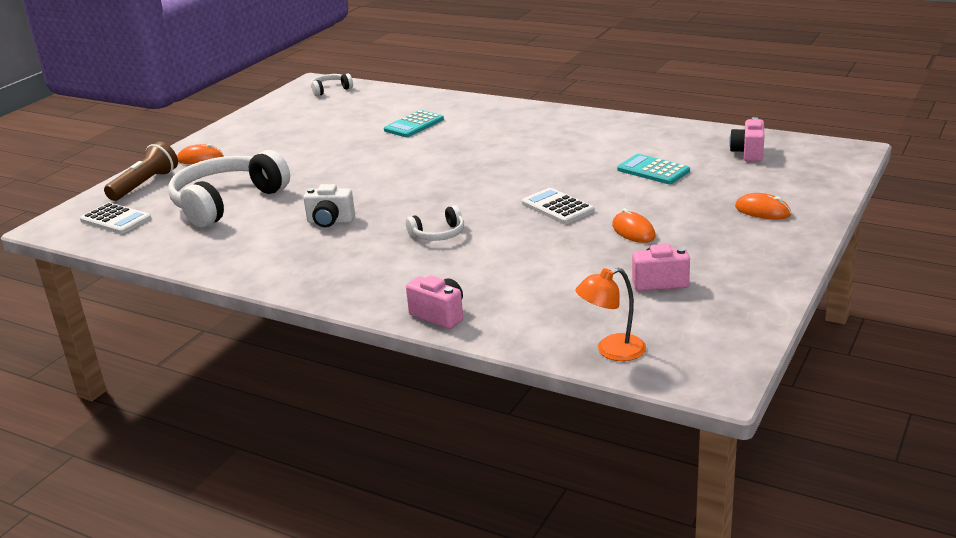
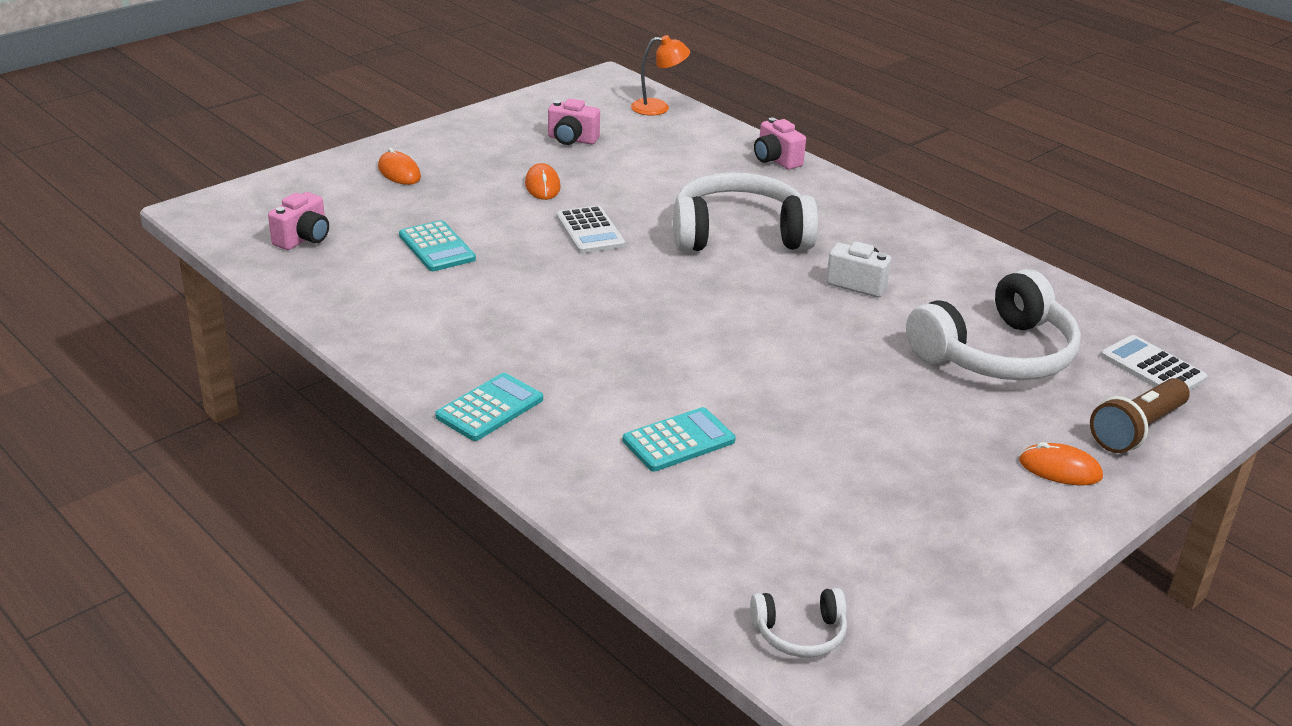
camera: 165 degrees left, 5 degrees up
white headphones [406,205,464,241] -> white headphones [673,172,819,251], size x2.19
none -> turquoise calculator [435,373,543,441]

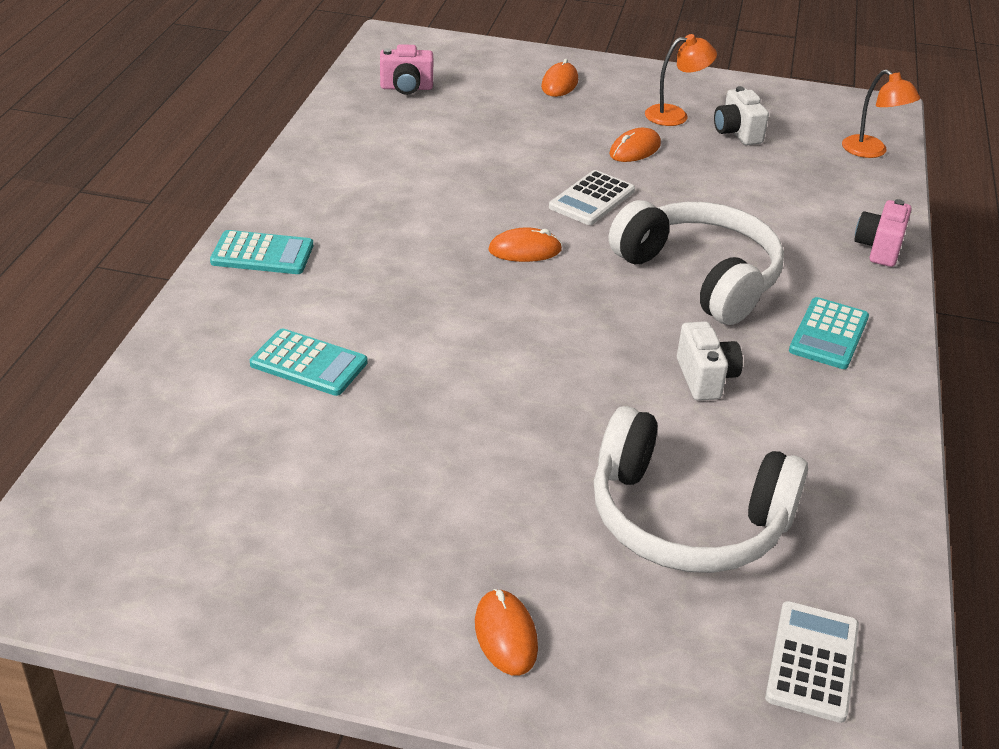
camera: 55 degrees right, 5 degrees up
turquoise calculator [399,220,476,271] -> turquoise calculator moved to [789,297,869,369]
pink camera [548,98,600,145] -> white camera [714,86,769,145]
white headphones [750,588,847,657] -> none
brown flashlight [1090,378,1190,453] -> none
none -> orange mouse [488,227,562,262]
none -> orange lamp [645,34,717,126]

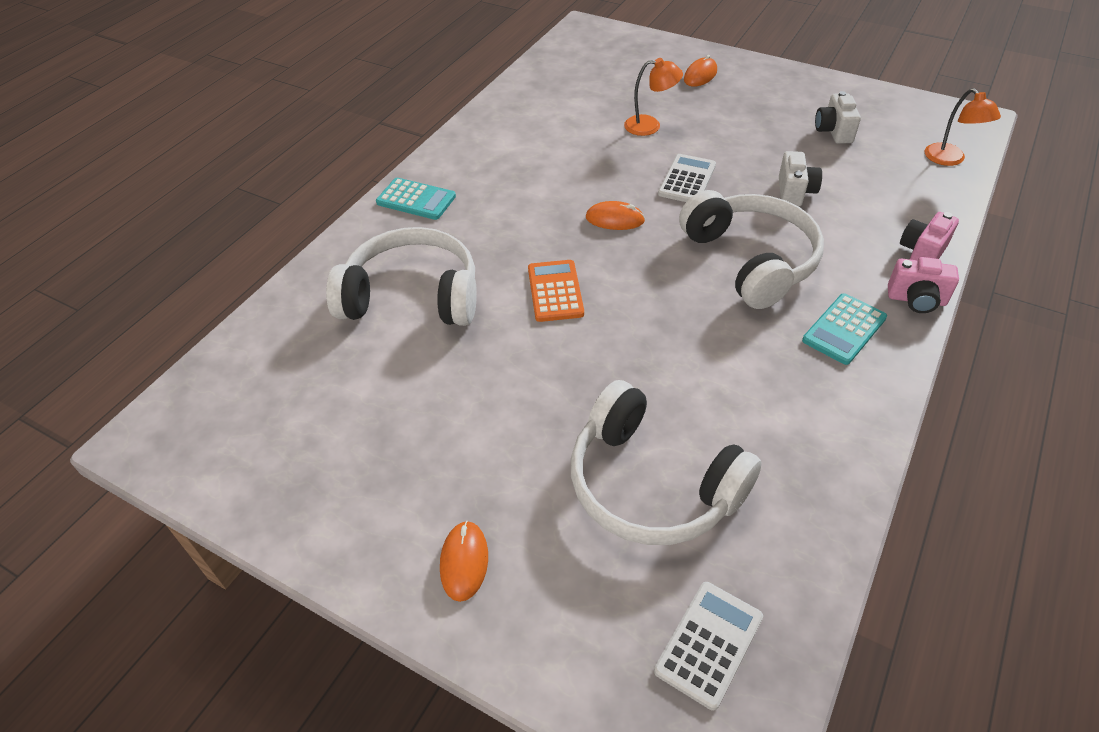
camera: 20 degrees right, 10 degrees up
turquoise calculator [250,328,368,396] -> white headphones [326,227,477,326]
pink camera [380,44,433,95] -> pink camera moved to [888,257,959,313]
white calculator [549,170,635,225] -> white calculator turned 150 degrees clockwise [658,154,716,202]
orange mouse [609,128,661,162] -> none
orange lamp [645,34,717,126] -> orange lamp moved to [624,58,683,136]
white camera [677,321,743,401] -> white camera moved to [779,151,822,207]
none -> orange calculator [528,260,584,322]

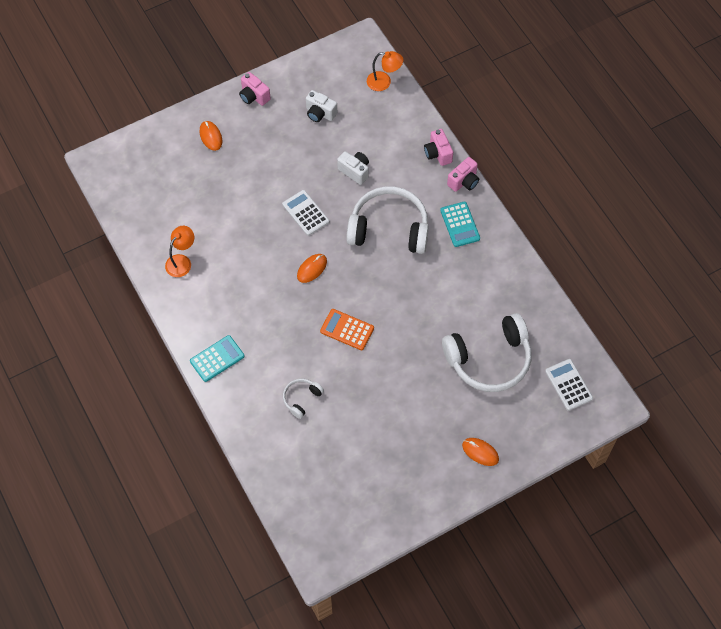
camera: 60 degrees left, 15 degrees up
white headphones [326,227,477,326] -> white headphones [283,379,324,419], size x0.46
orange lamp [624,58,683,136] -> orange lamp moved to [165,226,194,277]
none -> pink camera [239,72,271,106]

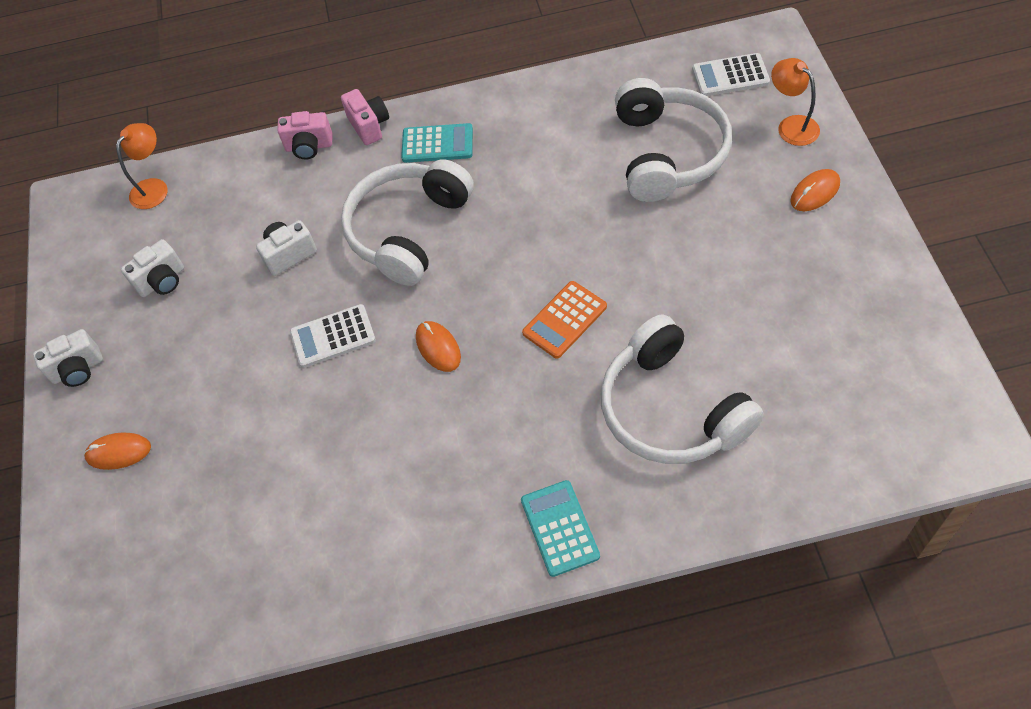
camera: 65 degrees left, 5 degrees down
orange lamp [165,226,194,277] -> orange lamp moved to [771,58,820,146]
pink camera [239,72,271,106] -> white camera [33,329,103,387]
white headphones [283,379,324,419] -> white headphones [601,314,764,464], size x2.19

